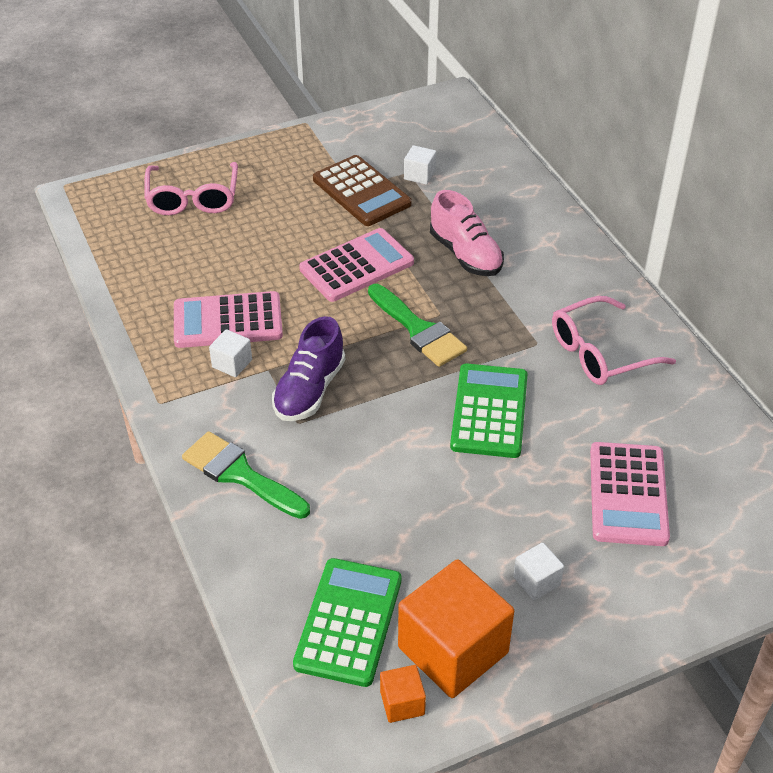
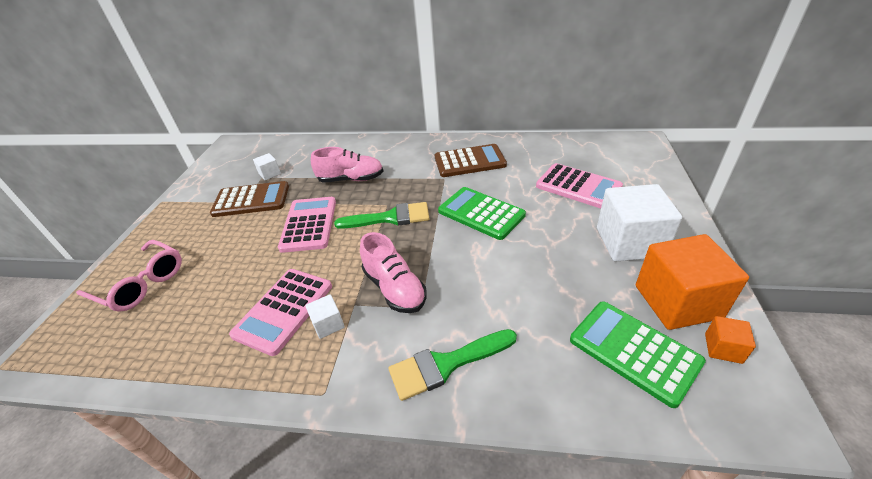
camera: 55 degrees left, 5 degrees down
purple shoe [272,316,345,421] -> pink shoe [360,232,427,313]
white cube [513,543,564,601] -> white cube [597,184,682,262], size x2.22
pink glasses [552,296,676,385] -> brown calculator [435,144,507,177]

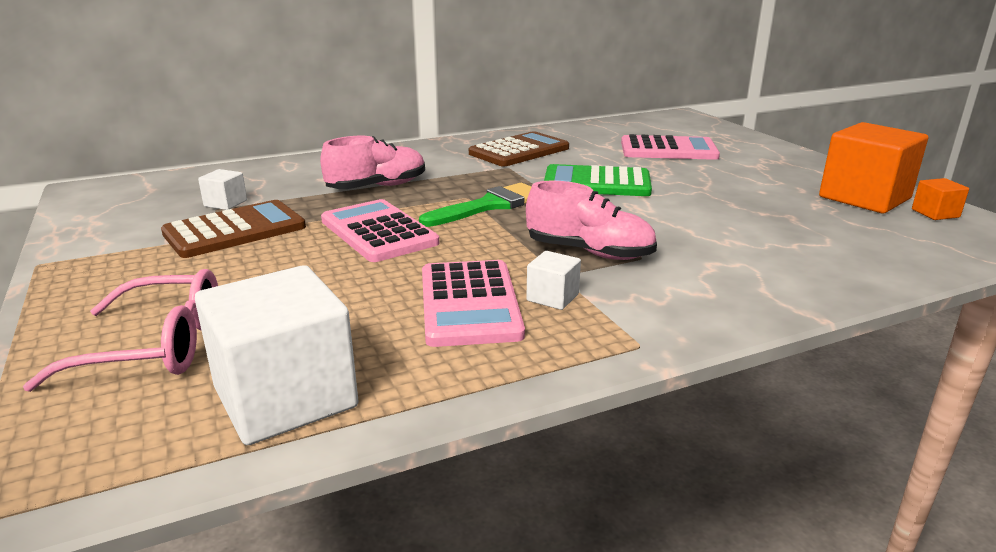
camera: 35 degrees left, 15 degrees down
green brush [388,329,517,401] -> none
green calculator [570,301,706,408] -> none
white cube [597,184,682,262] -> white cube moved to [195,265,359,445]

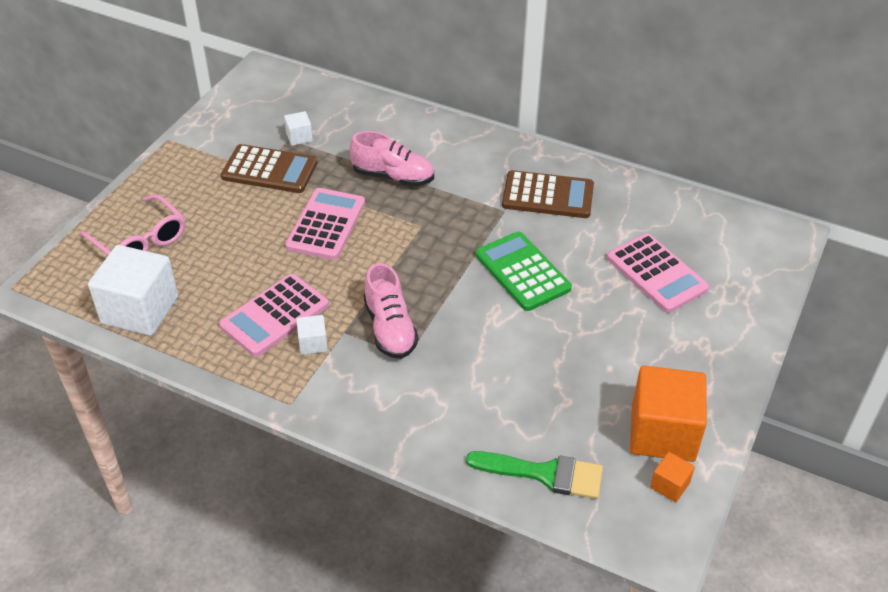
camera: 50 degrees right, 20 degrees up
green brush [419,183,531,227] -> green brush moved to [466,451,603,499]

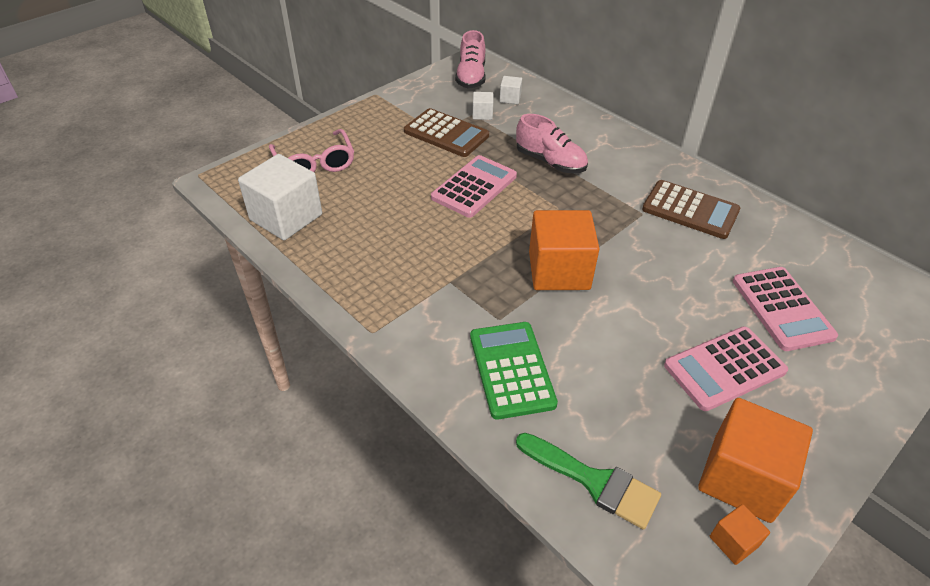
camera: 20 degrees right, 0 degrees up
pink calculator [219,274,329,357] -> pink calculator moved to [664,326,788,411]
white cube [296,315,328,355] -> white cube moved to [500,76,522,104]
pink shoe [363,263,419,359] -> pink shoe moved to [455,30,486,88]
green calculator [476,232,572,311] -> green calculator moved to [470,322,558,420]
none -> orange cube [529,210,599,290]

